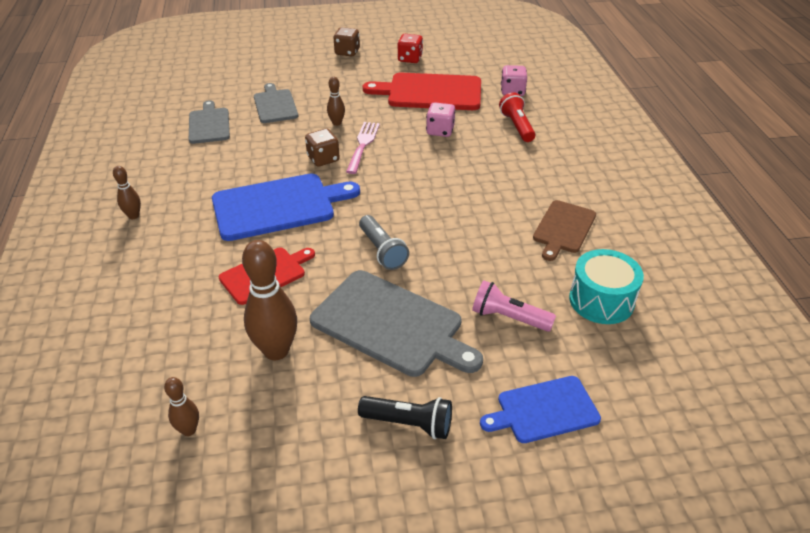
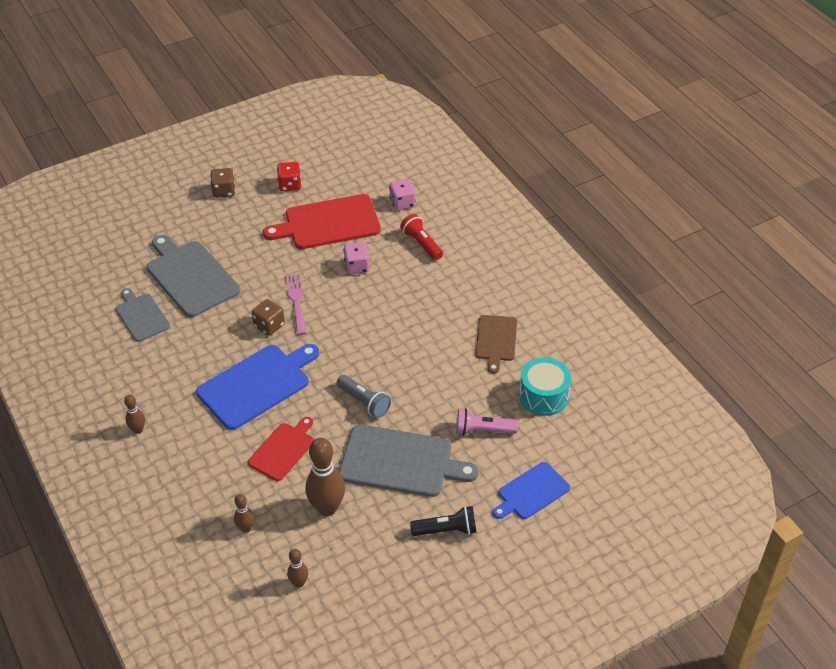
camera: 20 degrees left, 5 degrees up
grey cutting board [254,83,298,123] -> grey cutting board [147,235,240,317], size x1.67
brown bowling pin [327,77,345,126] -> brown bowling pin moved to [234,494,254,533]

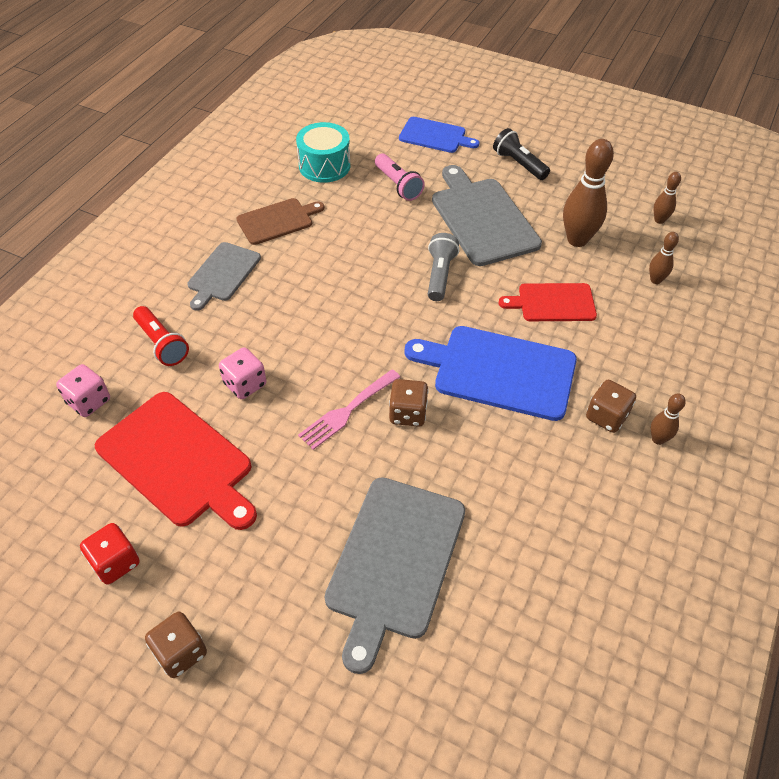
camera: 125 degrees left, 5 degrees up
grey cutting board [115,288,170,342] -> grey cutting board moved to [187,242,261,311]
red flashlight [400,214,443,260] -> red flashlight turned 60 degrees counterclockwise [133,306,189,366]
none -> brown dice [586,380,636,433]

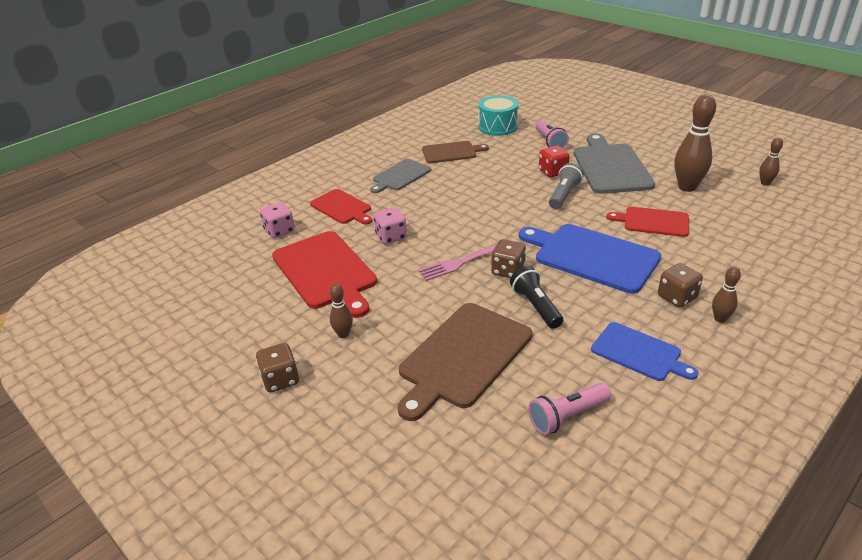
camera: 20 degrees right, 15 degrees down
red dice [80,523,140,585] -> red dice moved to [539,146,570,177]
red flashlight [133,306,189,366] -> red cutting board [310,189,372,225]
grey cutting board [325,477,465,674] -> brown cutting board [398,303,532,421]
blue cutting board [399,117,479,153] -> blue cutting board moved to [591,322,699,381]
black flashlight [493,128,550,180] -> black flashlight moved to [510,266,563,329]
brown bowling pin [649,232,679,284] -> brown bowling pin moved to [330,283,353,338]
none -> pink flashlight [528,383,611,435]

